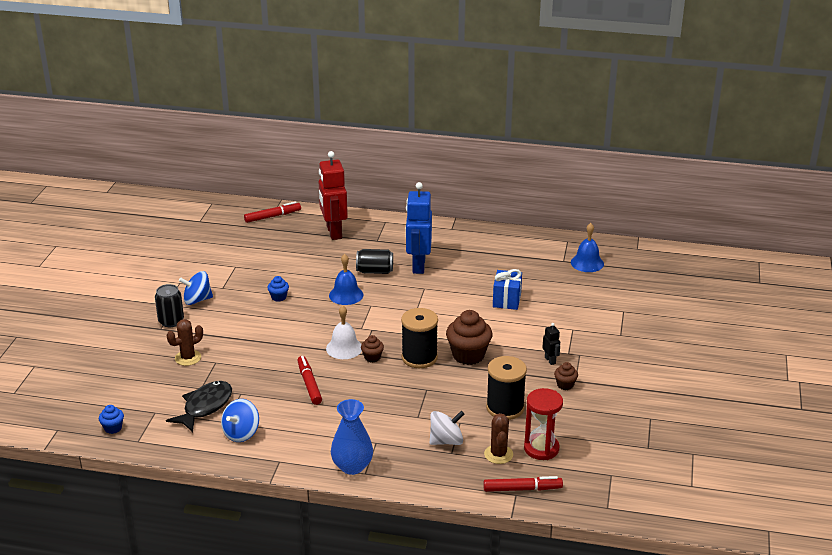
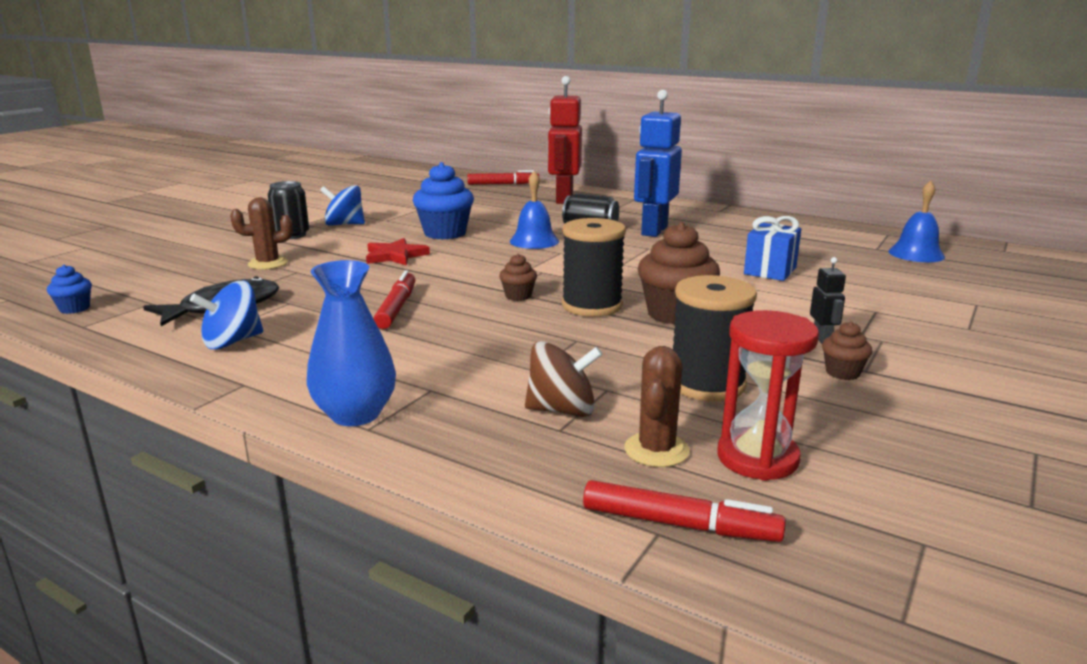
camera: 20 degrees right, 10 degrees down
blue cupcake [267,276,289,302] -> blue cupcake [413,162,474,240], size x2.01
white bell [326,305,362,359] -> none
white spinning top [429,411,464,445] -> brown spinning top [525,341,603,417]
none -> red star [366,238,430,266]

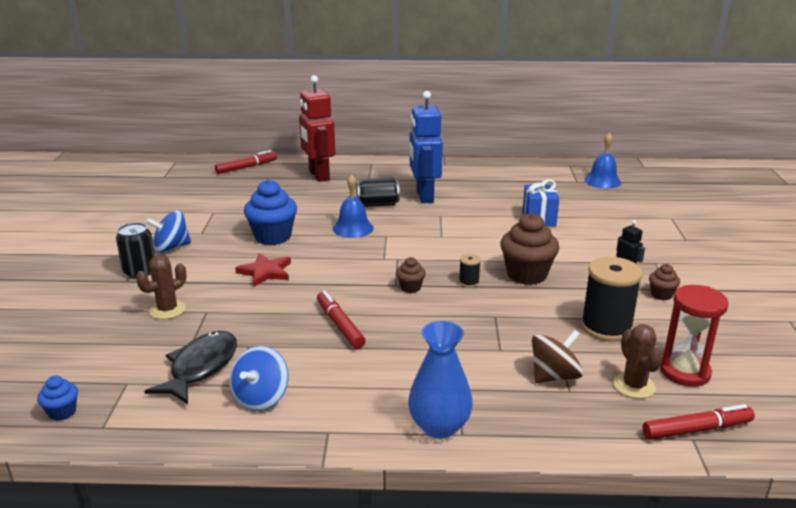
camera: 30 degrees left, 5 degrees up
black spool [562,218,626,317] -> black spool [459,254,481,288], size x0.45

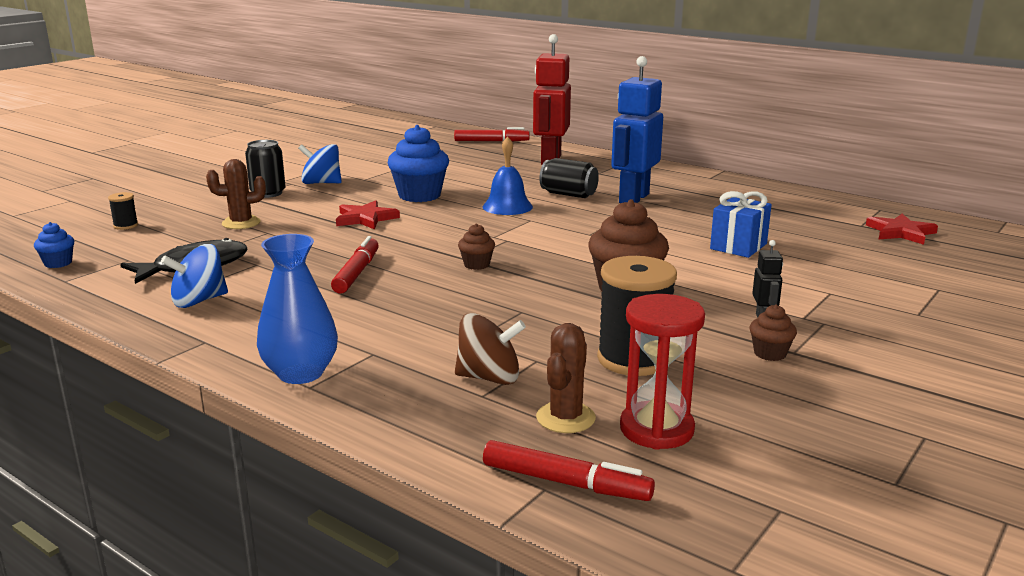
camera: 35 degrees right, 5 degrees down
black spool [459,254,481,288] -> black spool moved to [108,192,138,230]
blue bell [584,132,621,189] -> red star [866,214,938,245]

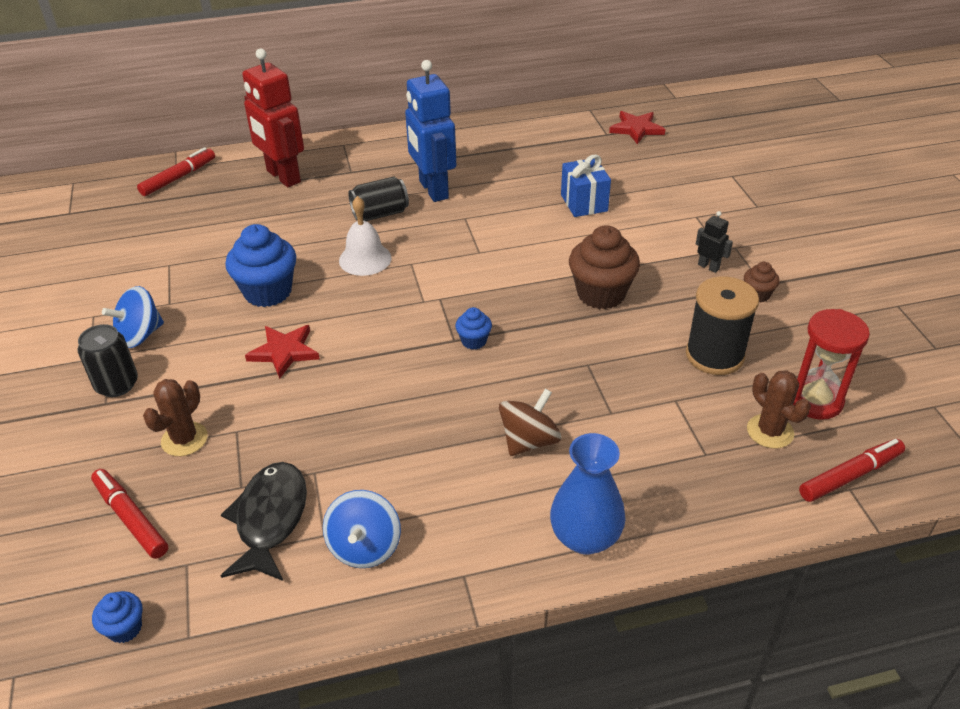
camera: 50 degrees left, 20 degrees up
black spool [108,192,138,230] -> none
red marker [331,236,379,294] -> red marker moved to [91,469,168,559]
brown spinning top [455,313,526,385] -> brown spinning top moved to [499,389,562,456]
brown cupcake [458,224,495,270] -> blue cupcake [455,307,492,350]
blue bell [483,136,533,215] -> white bell [339,196,392,276]

